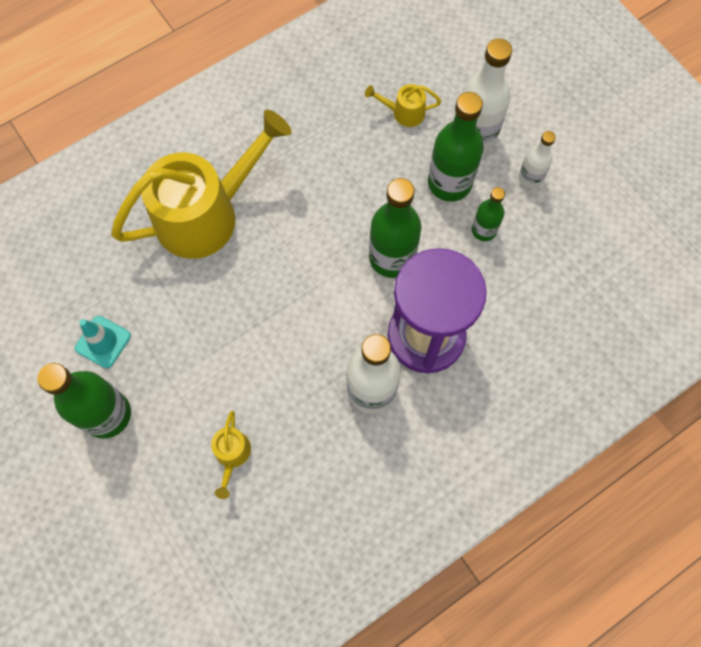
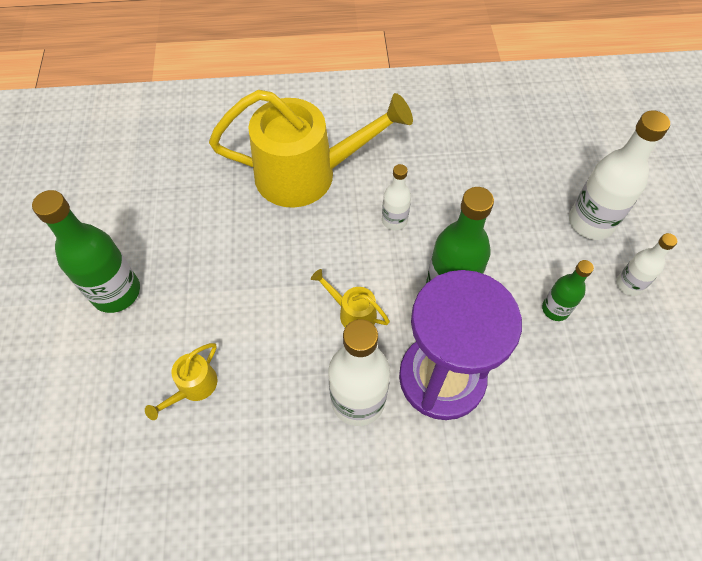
camera: 30 degrees right, 10 degrees down
turquoise traffic cone [75,316,131,368] -> none
yellow watering can [365,84,441,127] -> yellow watering can moved to [311,269,390,327]
green bottle [428,92,484,202] -> none
none -> white bottle [382,164,411,230]

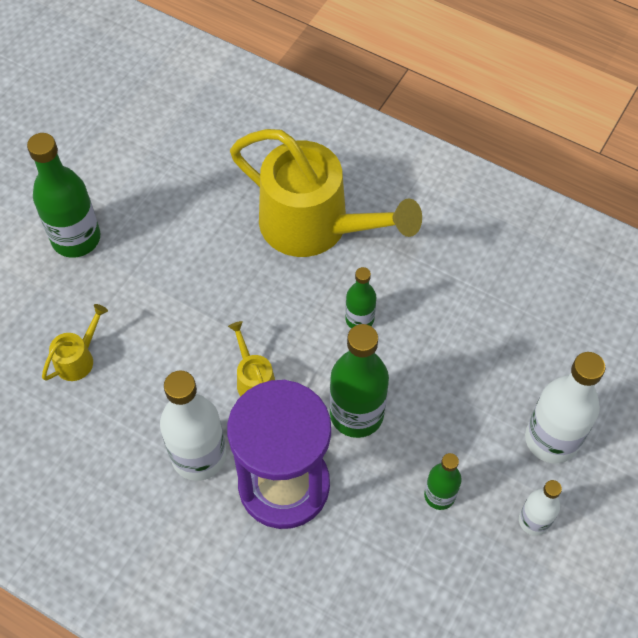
camera: 35 degrees right, 0 degrees up
yellow watering can [145,343,217,420] -> yellow watering can turned 150 degrees clockwise [42,304,108,381]
white bottle [382,164,411,230] -> green bottle [345,267,376,328]

